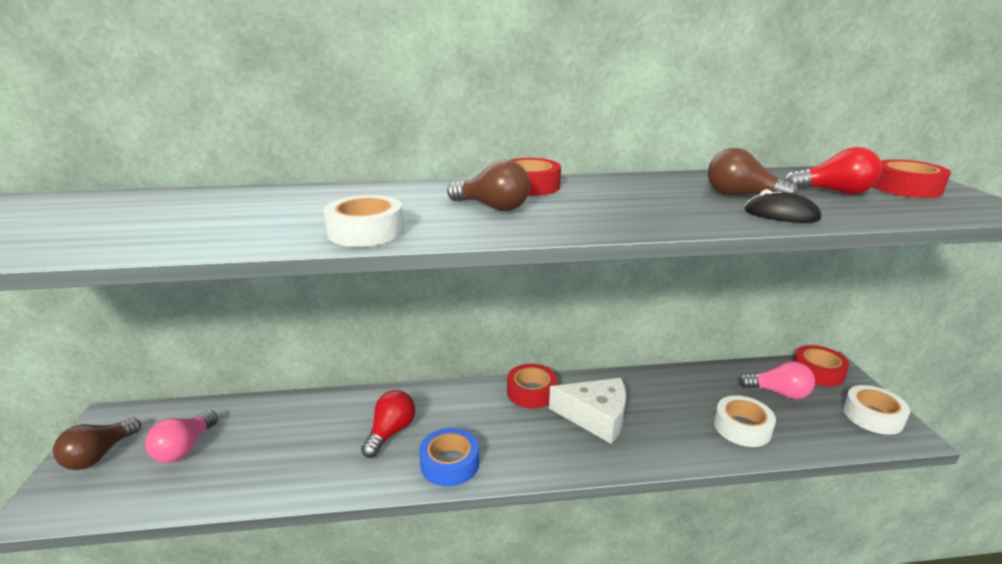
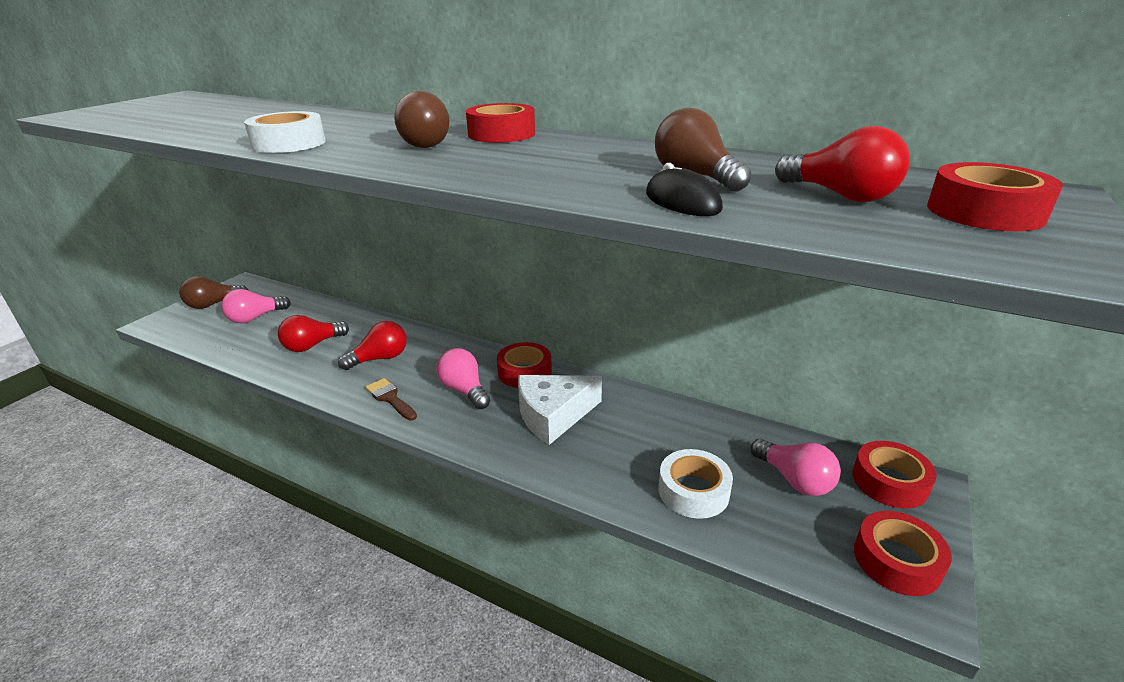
camera: 35 degrees right, 5 degrees up
blue tape [419,428,479,487] -> brown brush [365,378,417,421]
white cheese [549,378,626,444] -> white cheese turned 105 degrees clockwise [518,375,602,445]
white tape [843,385,910,435] -> red tape [854,511,952,596]
none -> red light bulb [278,315,349,352]
none -> pink light bulb [436,348,491,409]

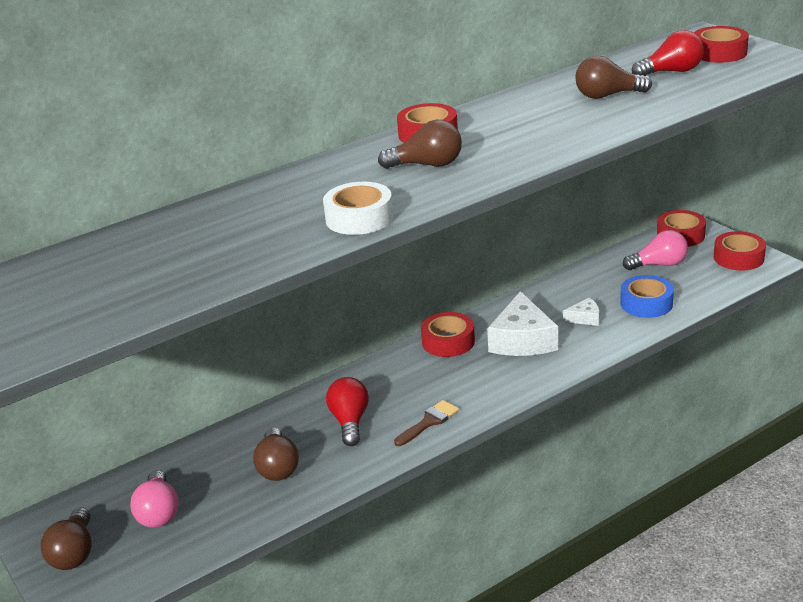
camera: 60 degrees left, 0 degrees up
red light bulb [278,315,349,352] -> brown light bulb [253,428,299,481]
brown brush [365,378,417,421] -> brown brush turned 150 degrees clockwise [394,400,459,446]
pink light bulb [436,348,491,409] -> none
black mouse [646,163,723,216] -> none
white tape [659,449,733,519] -> blue tape [620,275,674,318]
none -> white cheese [563,298,599,326]

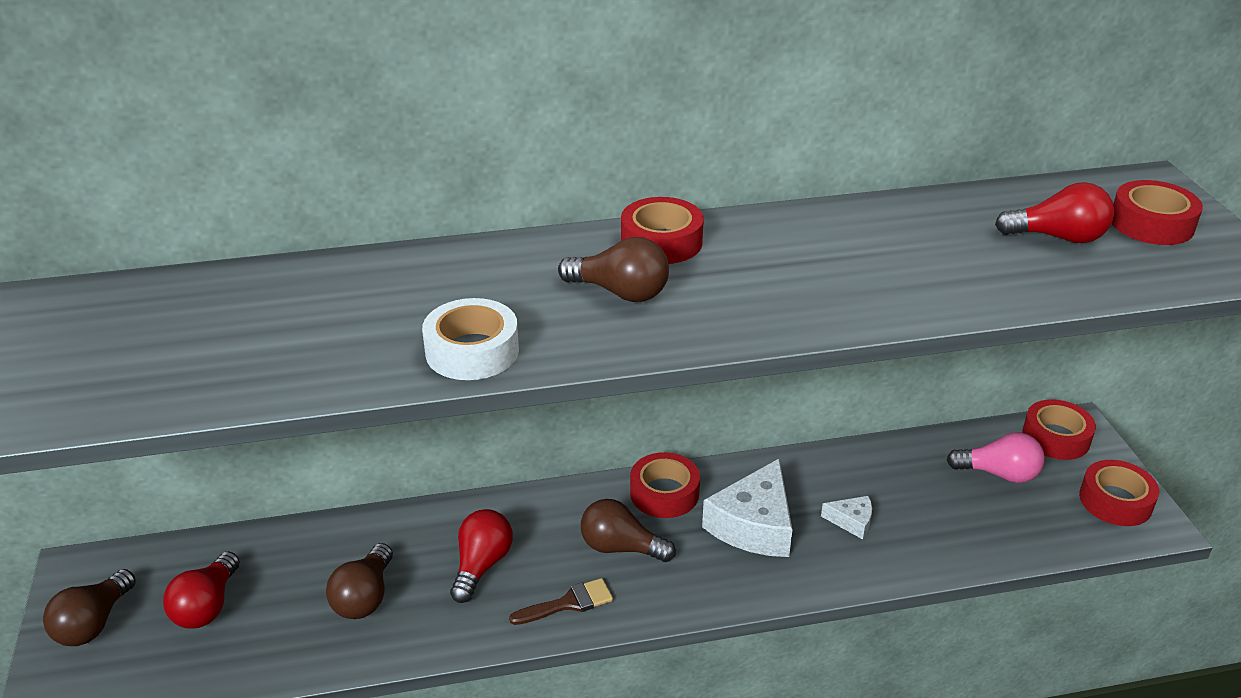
camera: 20 degrees right, 5 degrees up
pink light bulb [130,470,179,528] -> red light bulb [163,552,240,629]
brown light bulb [575,56,652,99] -> brown light bulb moved to [581,499,676,562]
blue tape [620,275,674,318] -> none

